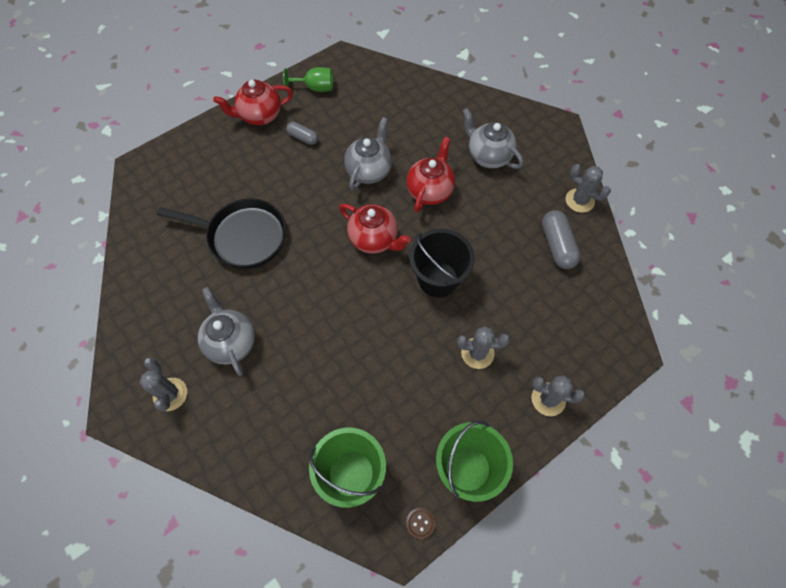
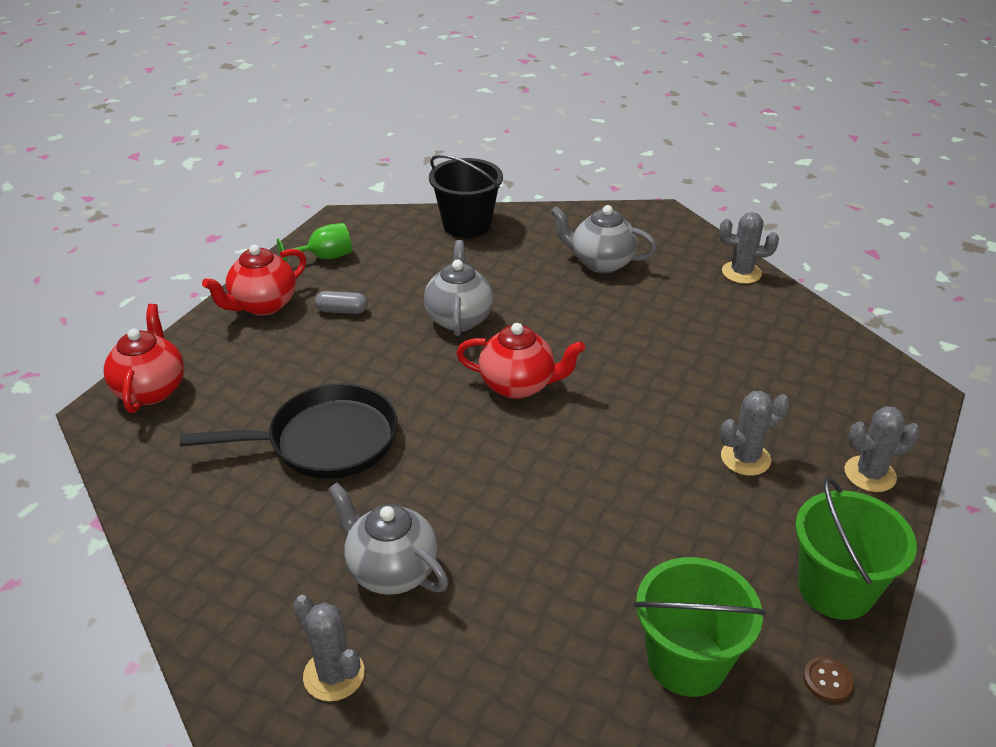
camera: 25 degrees left, 25 degrees down
red teapot [406,137,455,212] -> red teapot moved to [104,304,184,413]
black bucket [409,229,475,298] -> black bucket moved to [429,155,503,238]
grey capsule [542,210,581,269] -> none

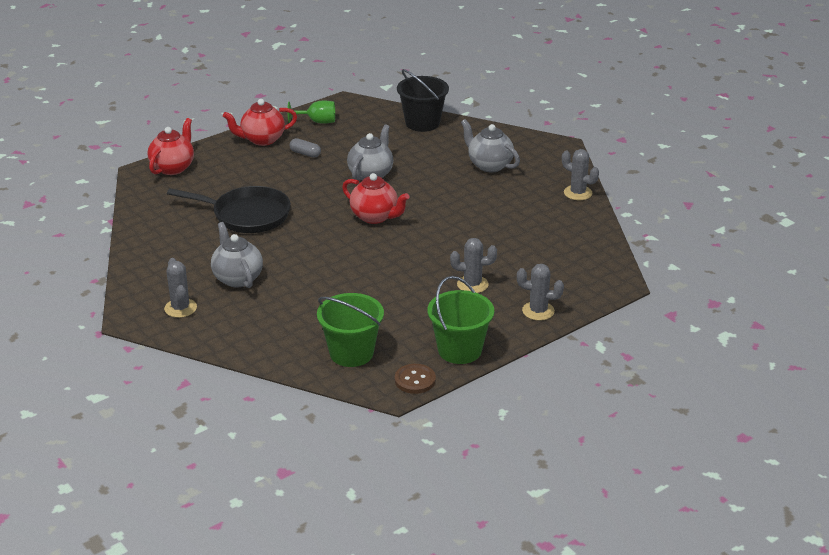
camera: 25 degrees right, 5 degrees down
brown button [803,657,854,702] -> brown button [395,364,436,394], size x1.53

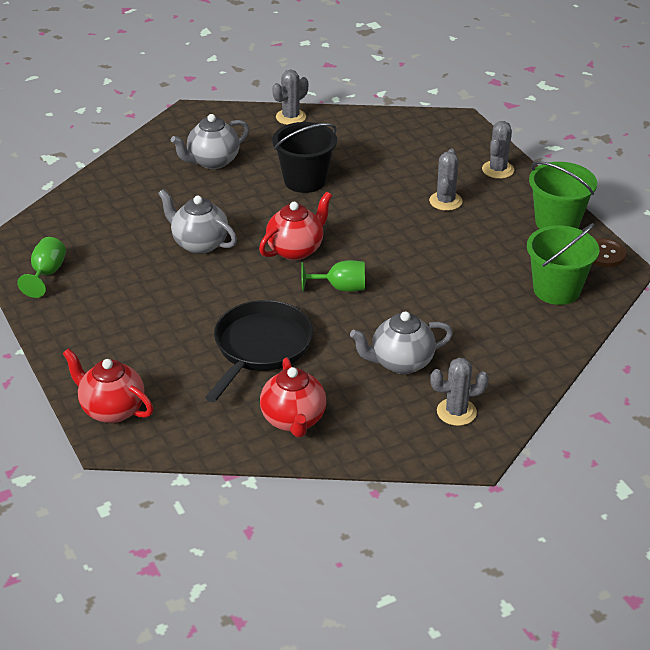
camera: 80 degrees left, 5 degrees up
red teapot [223,99,297,146] -> red teapot moved to [260,357,326,437]
grey capsule [289,138,321,158] -> none
black bucket [397,69,449,132] -> black bucket moved to [272,122,337,193]
none -> green goblet [301,260,365,292]

